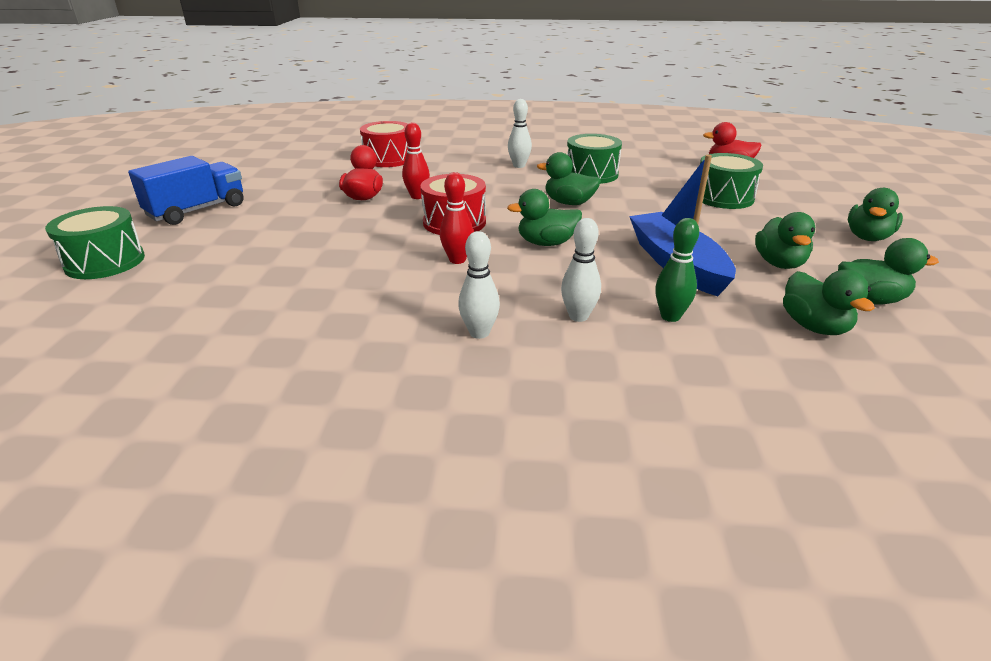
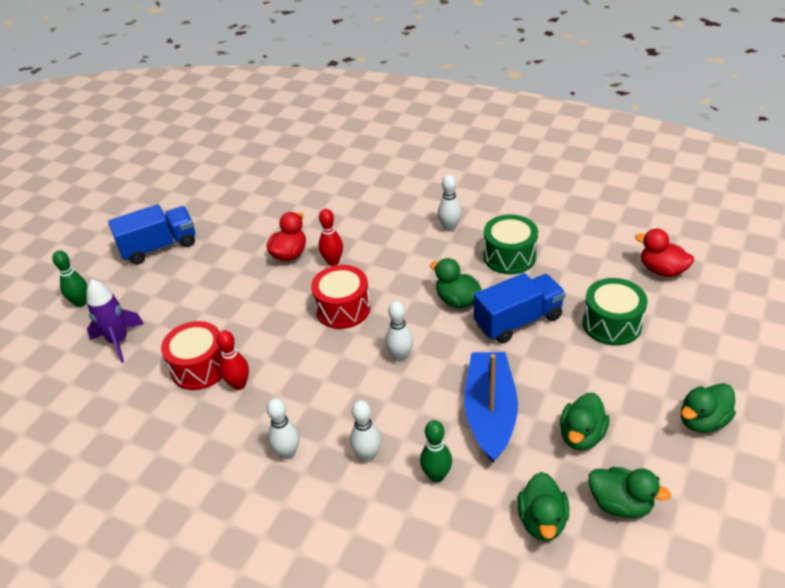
camera: 25 degrees right, 10 degrees up
green drum [45,206,145,279] -> green bowling pin [52,250,87,307]
red drum [360,121,408,167] -> red drum moved to [161,321,222,390]
red bowling pin [440,172,473,264] -> red bowling pin moved to [217,330,249,390]
green duck [507,189,582,246] -> white bowling pin [385,301,413,362]
none -> purple rocket [86,279,144,363]
none -> blue truck [474,273,566,344]

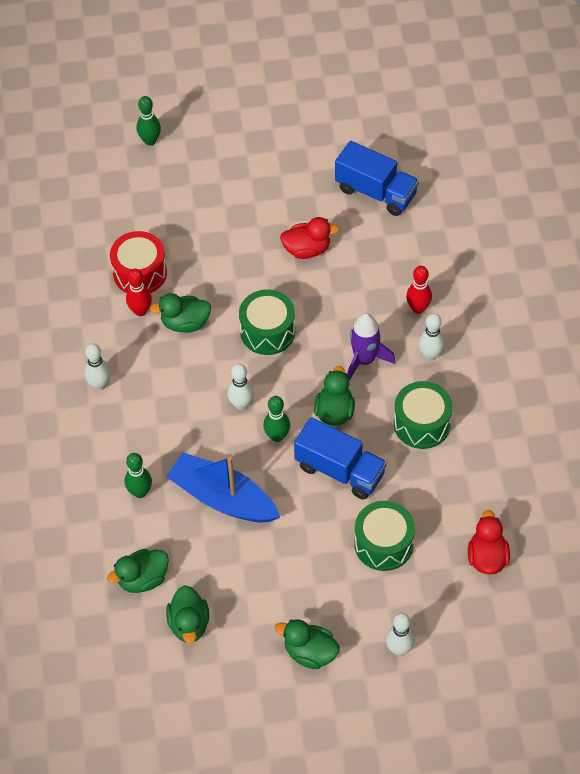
camera: 55 degrees right, 15 degrees up
purple rocket [86,279,144,363] -> purple rocket moved to [347,313,396,381]
blue truck [108,204,195,264] -> blue truck moved to [335,141,419,216]
red drum [311,265,371,329] -> green drum [239,290,295,355]
red bowling pin [319,209,343,266] -> red bowling pin moved to [406,266,432,314]
white bowling pin [350,400,381,462] -> white bowling pin moved to [386,613,415,656]
blue boat [464,352,518,462] -> blue boat turned 120 degrees counterclockwise [166,452,280,522]
green duck [560,393,610,451] -> green duck moved to [150,293,211,333]
none -> green bowling pin [263,396,290,442]

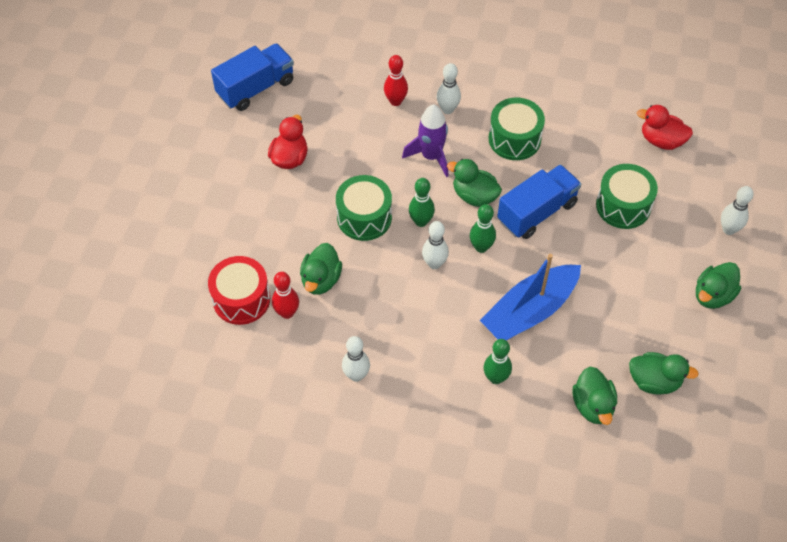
camera: 70 degrees left, 0 degrees up
green bowling pin [137,96,161,146] -> green bowling pin moved to [409,178,435,227]

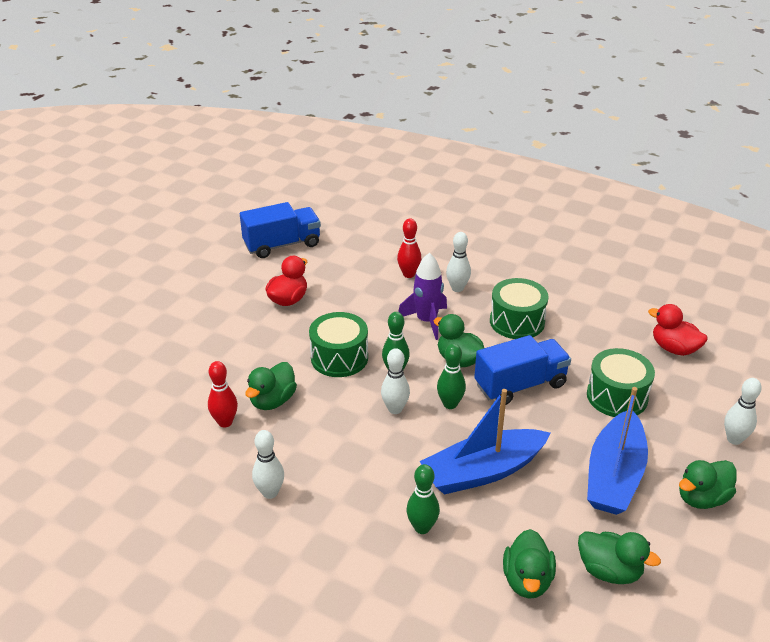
camera: 15 degrees right, 20 degrees down
red drum [208,256,270,325] -> none
none -> blue boat [587,387,648,515]

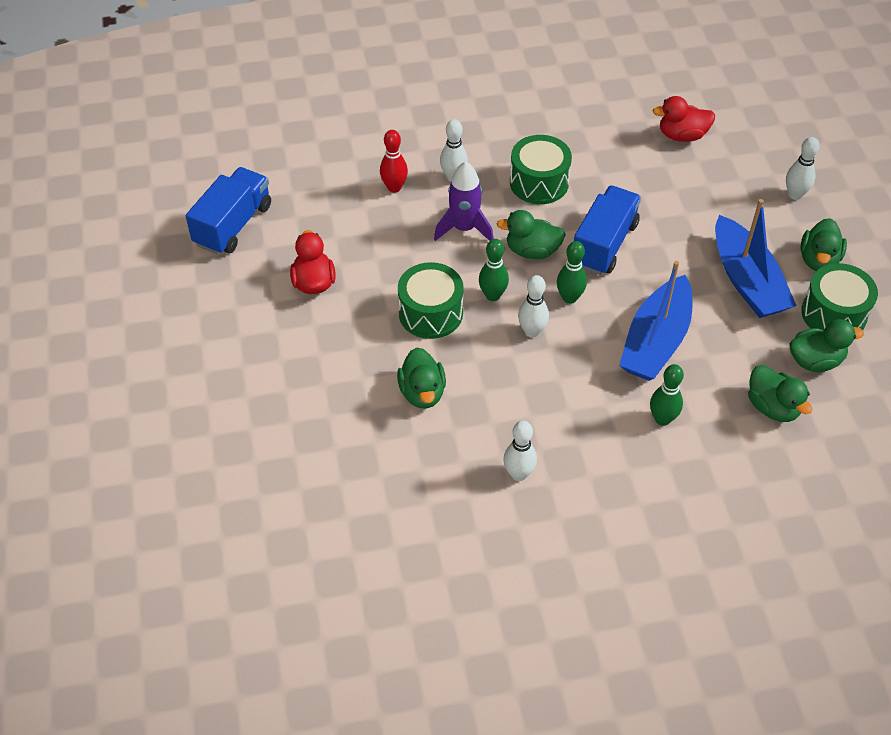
camera: 40 degrees left, 15 degrees up
red bowling pin [208,361,238,427] -> none
green drum [587,348,655,417] -> green drum moved to [801,263,878,331]

